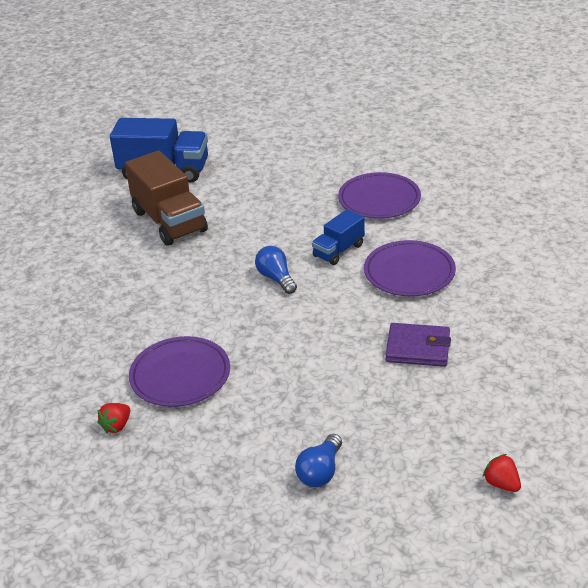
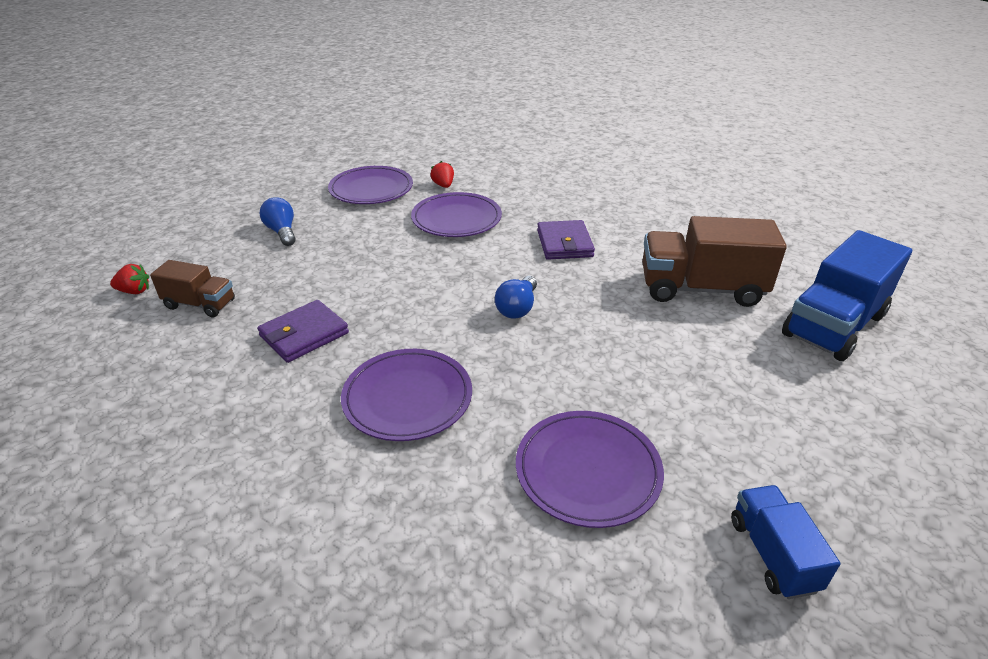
camera: 125 degrees right, 0 degrees up
blue light bulb [255,246,297,294] -> blue light bulb turned 105 degrees clockwise [495,276,537,319]
blue truck [312,209,365,265] -> blue truck moved to [731,485,841,599]
none -> brown truck [150,260,235,317]
none -> purple plate [328,166,413,204]
none -> purple wallet [537,220,595,260]

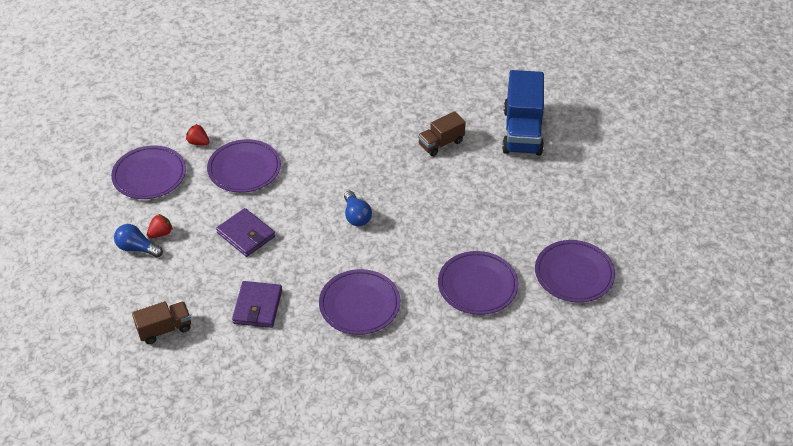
camera: 40 degrees left, 10 degrees up
red strawberry [110,264,149,294] -> red strawberry moved to [147,214,173,238]
purple wallet [537,220,595,260] -> purple wallet moved to [216,208,275,257]
brown truck [642,216,787,307] -> brown truck [418,111,466,156], size x0.55
blue truck [731,485,841,599] -> purple plate [535,240,615,303]

